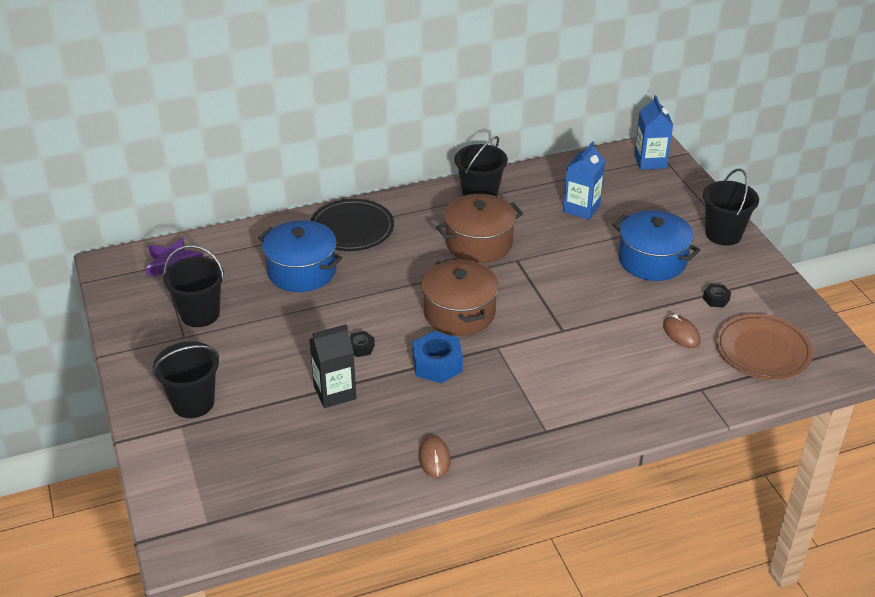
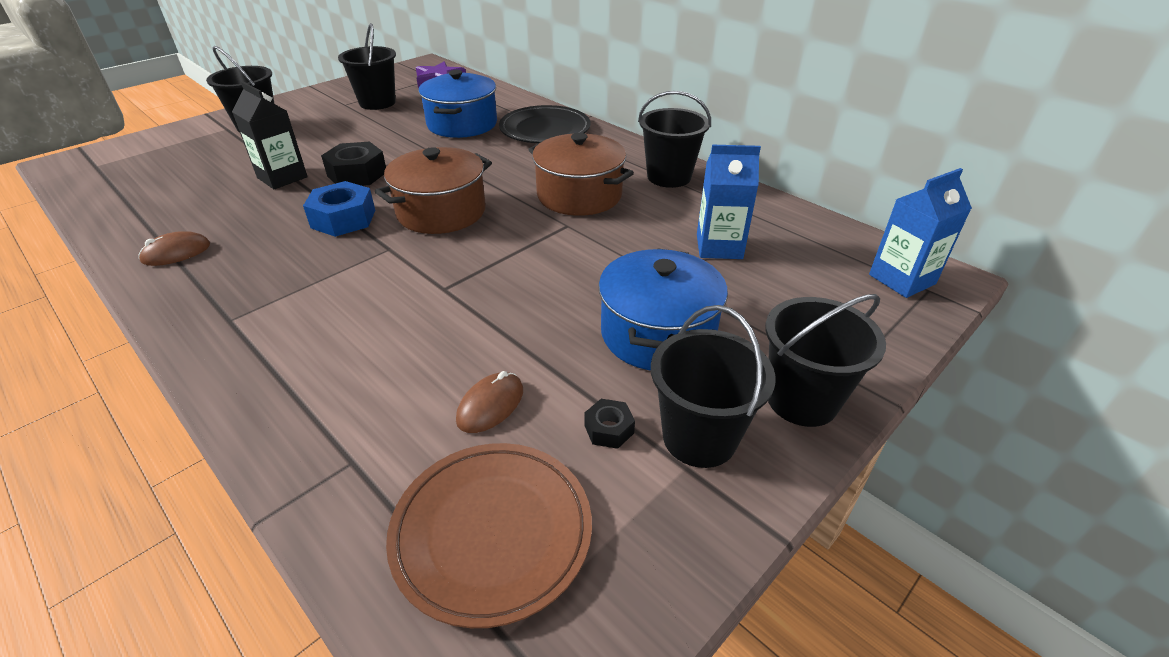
camera: 65 degrees right, 0 degrees up
black nut [350,331,375,357] -> black nut [321,141,386,186], size x1.92
none -> black bucket [651,305,776,468]

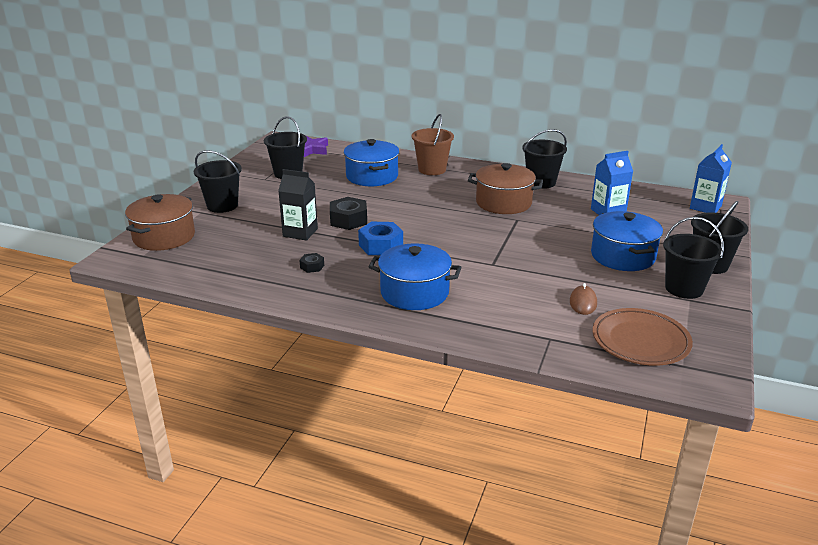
camera: 25 degrees left, 10 degrees down
brown mouse [138,231,210,266] -> none
brown pot [375,147,492,234] -> brown pot moved to [125,194,195,251]
black plate [499,105,591,143] -> brown bucket [412,114,454,175]
black nut [584,399,635,449] -> black nut moved to [299,253,324,273]
none -> blue pot [369,243,461,310]

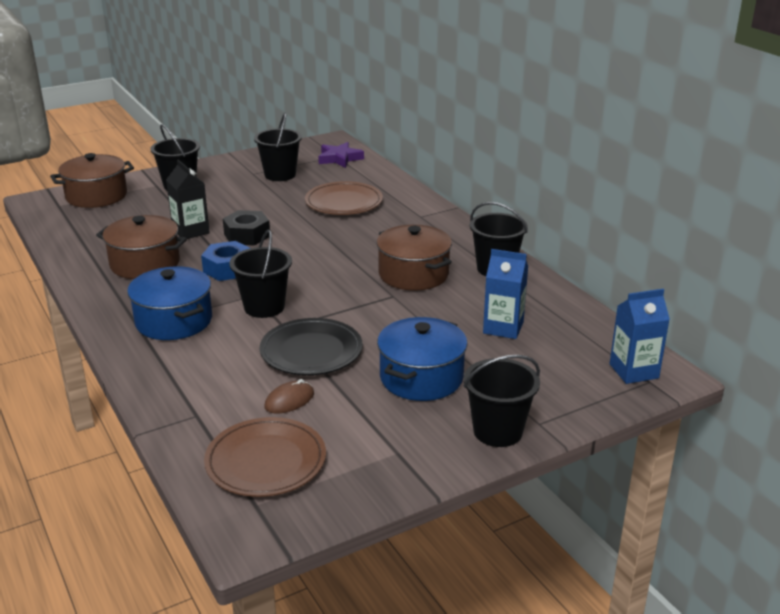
camera: 40 degrees right, 0 degrees up
black nut [299,253,324,273] -> brown pot [96,215,187,279]
blue pot [344,139,399,186] -> brown plate [305,181,383,215]
brown bucket [412,114,454,175] -> none
black bucket [663,217,724,299] -> black bucket moved to [229,230,292,318]
none -> black plate [260,318,363,375]

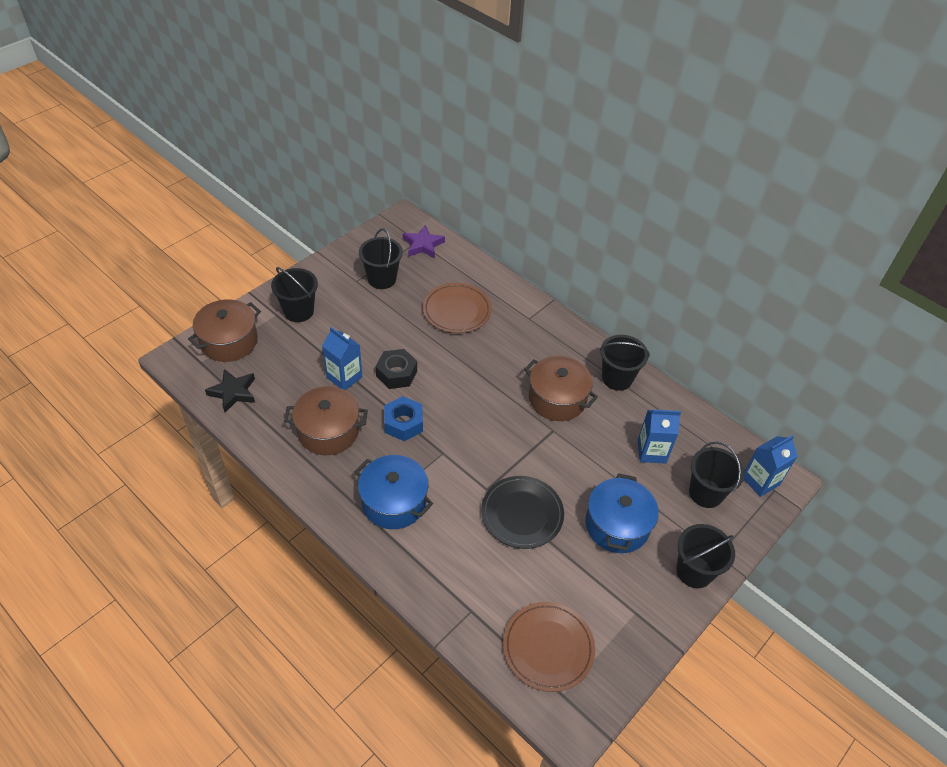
camera: 20 degrees left, 20 degrees up
black carton [166,159,210,239] -> blue carton [322,327,362,390]
black bucket [229,230,292,318] -> black bucket moved to [689,442,745,508]
brown mouse [265,379,314,414] -> none
none -> black star [205,369,255,413]

